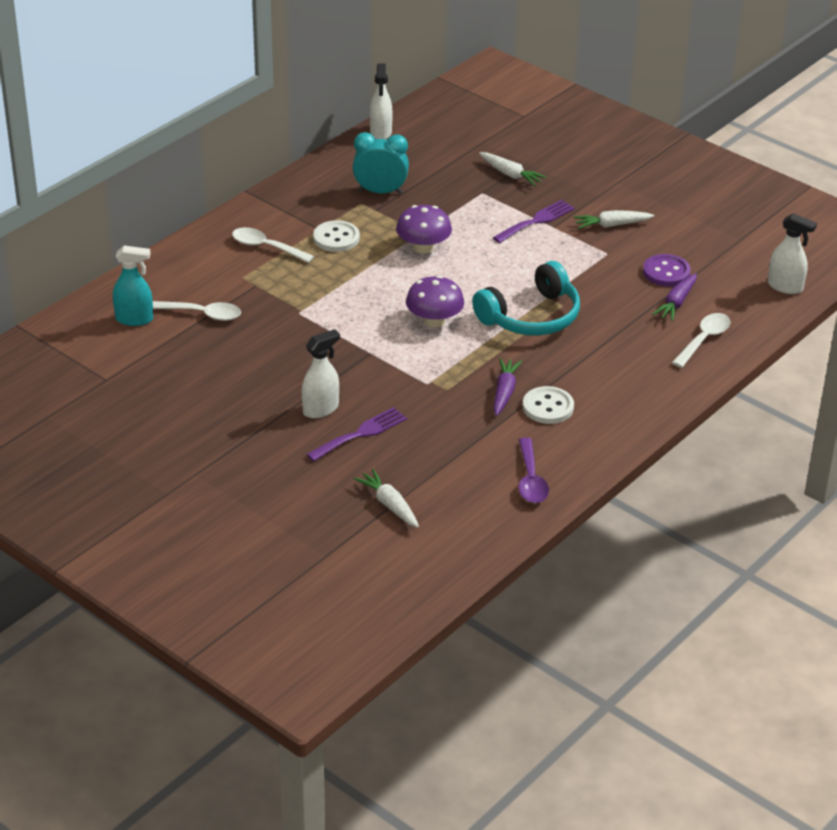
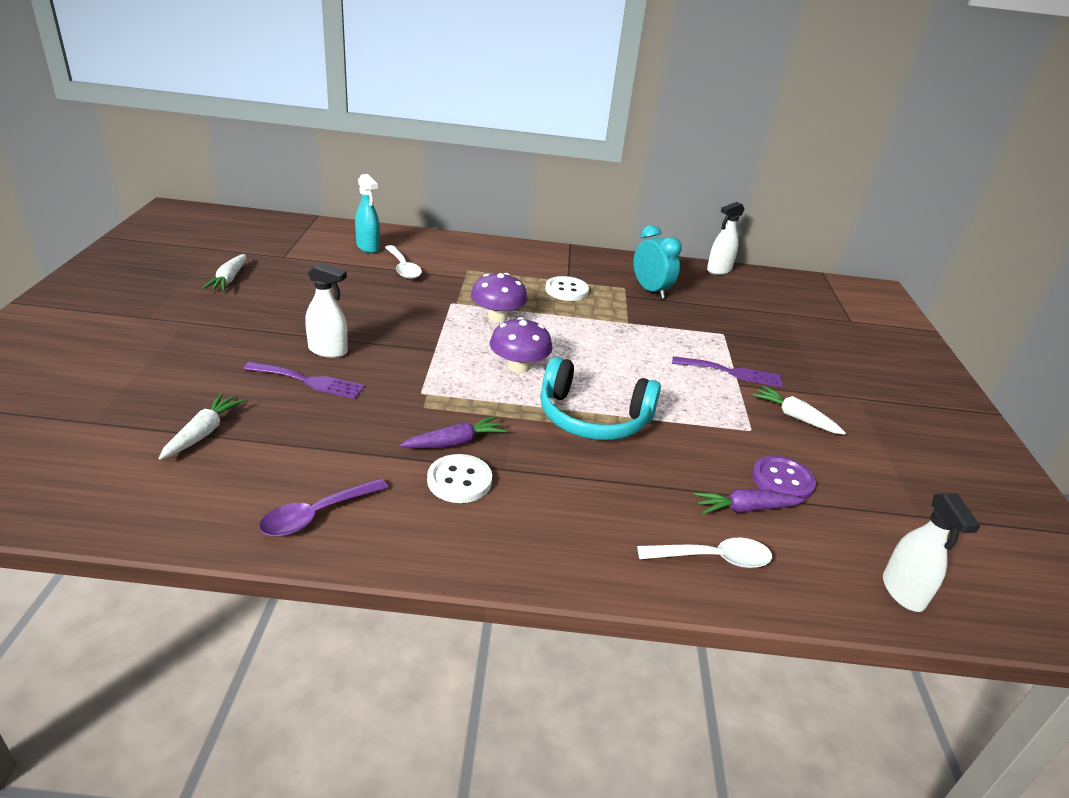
camera: 50 degrees right, 5 degrees down
white spoon [232,227,314,263] -> none
purple mushroom [396,205,452,253] -> purple mushroom moved to [471,273,528,322]
white carrot [479,152,546,186] -> white carrot moved to [202,254,246,291]

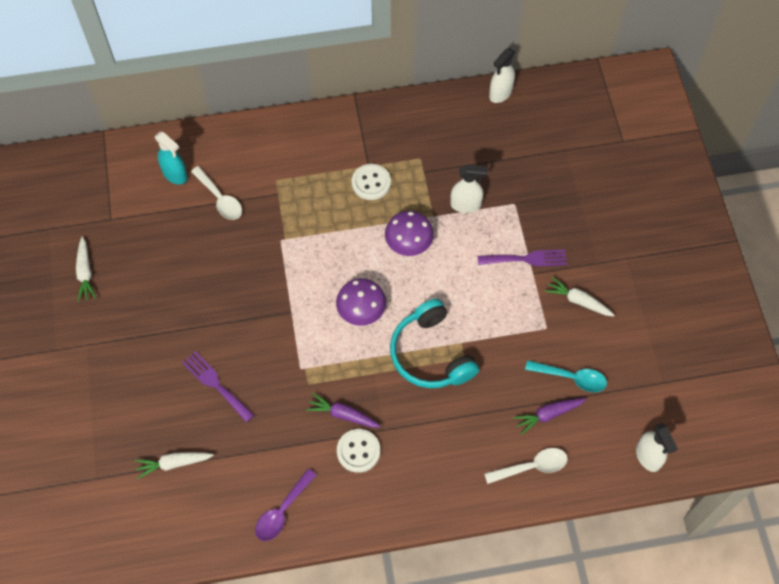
camera: 10 degrees left, 30 degrees up
white carrot [159,393,245,460] -> white carrot turned 105 degrees counterclockwise [135,452,214,479]
purple fork [244,362,365,399] -> purple fork turned 135 degrees counterclockwise [182,351,254,422]
white spray bottle [305,262,348,358] -> white spray bottle moved to [450,165,488,213]
purple carrot [400,416,507,448] -> purple carrot turned 120 degrees counterclockwise [306,393,381,428]
purple mushroom [471,273,528,322] -> purple mushroom moved to [385,211,434,256]
turquoise headphones [540,356,661,440] -> turquoise headphones turned 60 degrees clockwise [390,299,479,388]
turquoise clock [633,225,682,299] -> none
purple button [752,456,816,500] -> turquoise spoon [525,360,607,392]

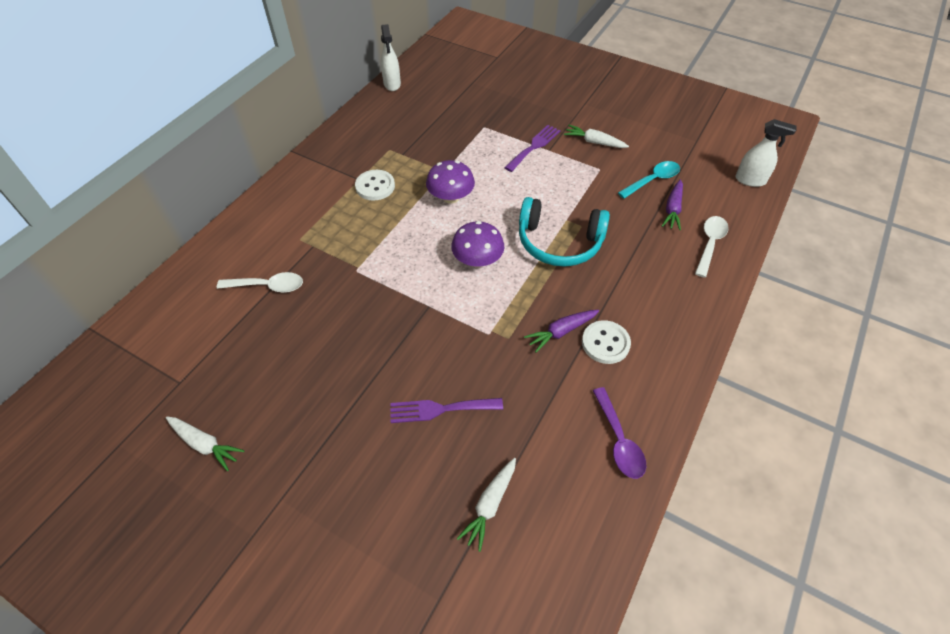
camera: 50 degrees left, 10 degrees down
turquoise spray bottle [155,132,188,184] -> none
white spray bottle [450,165,488,213] -> none
white carrot [544,277,615,316] -> white carrot turned 45 degrees clockwise [564,125,629,148]

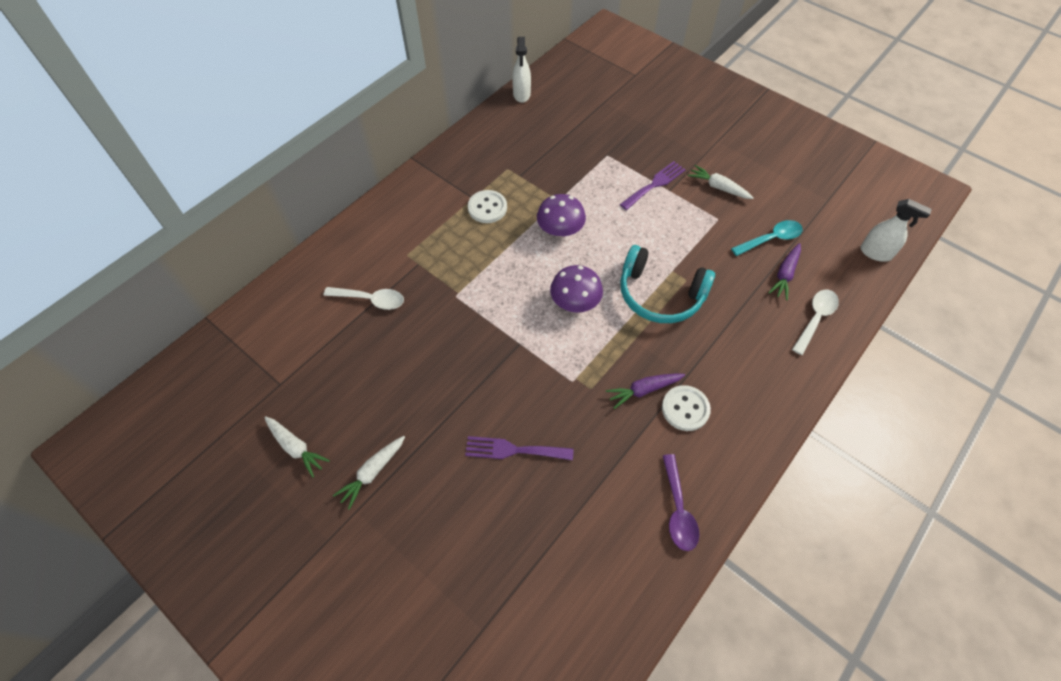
camera: 10 degrees right, 5 degrees up
white carrot [456,458,516,552] -> white carrot moved to [333,436,405,510]

